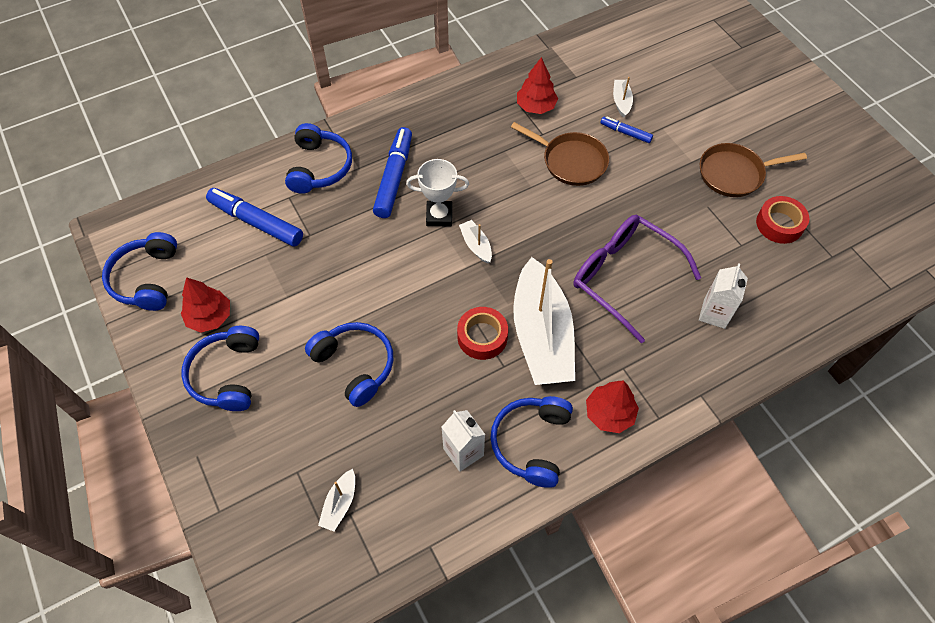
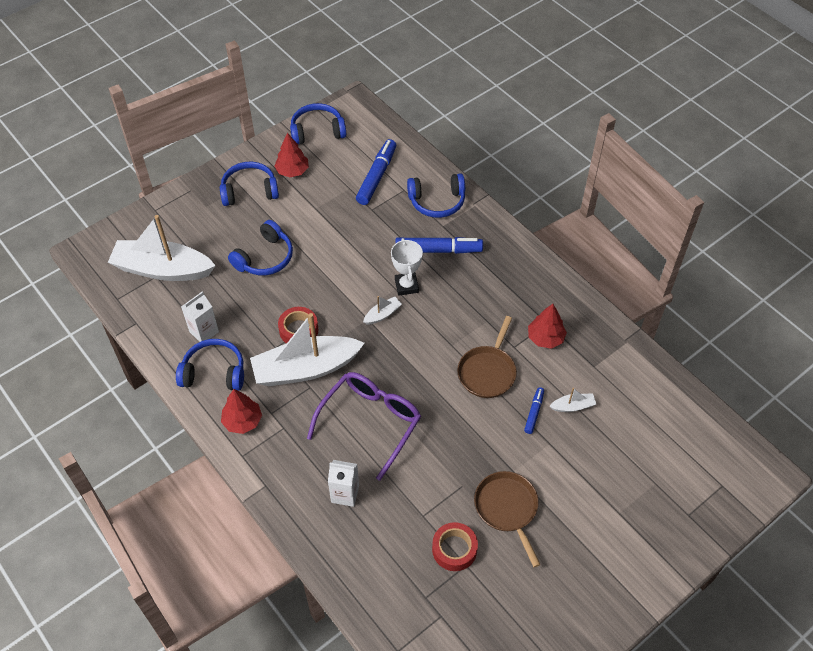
camera: 80 degrees right, 5 degrees down
white boat [318,469,355,531] -> white boat [108,215,216,281], size x2.48

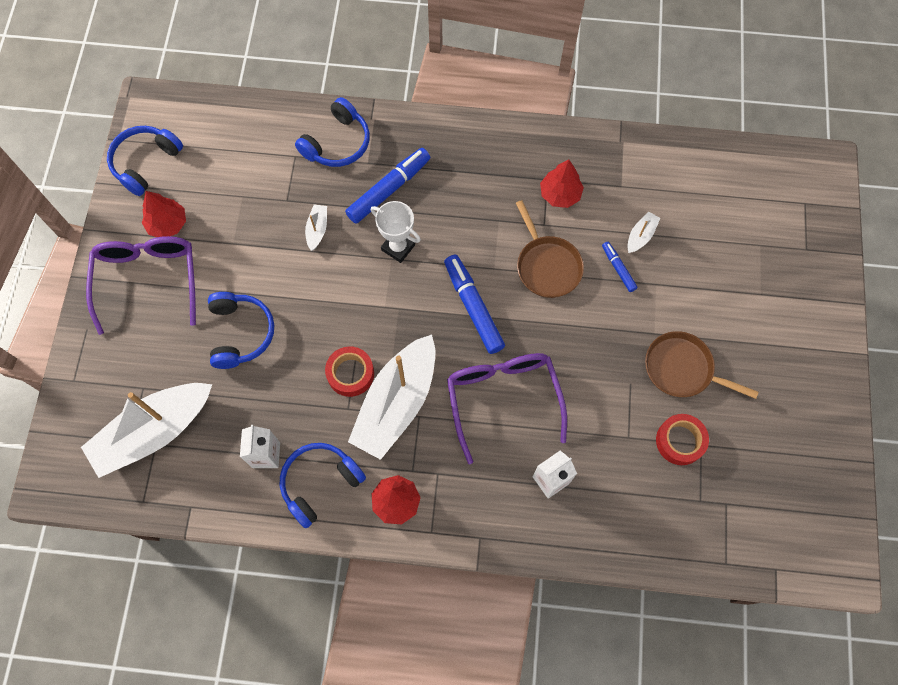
camera: 45 degrees left, 15 degrees up
blue headphones [220,162,279,206] -> purple glasses [86,236,196,335]
blue marker [356,139,396,205] -> blue marker moved to [444,254,505,354]
white boat [363,296,402,325] -> white boat moved to [305,205,327,251]

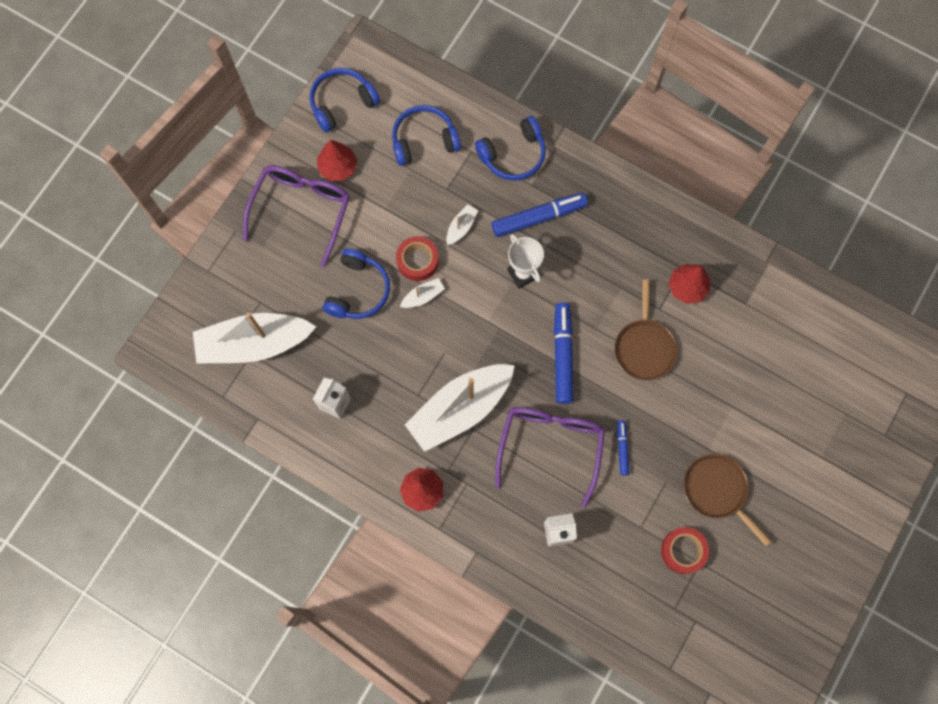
camera: 25 degrees right, 5 degrees up
blue headphones [280,443,366,528] -> blue headphones moved to [392,105,461,166]
red tape [325,346,374,397] -> red tape moved to [396,236,439,281]
blue marker [602,242,638,292] -> blue marker moved to [617,420,630,476]
white boat [627,211,660,253] -> white boat moved to [400,278,445,308]

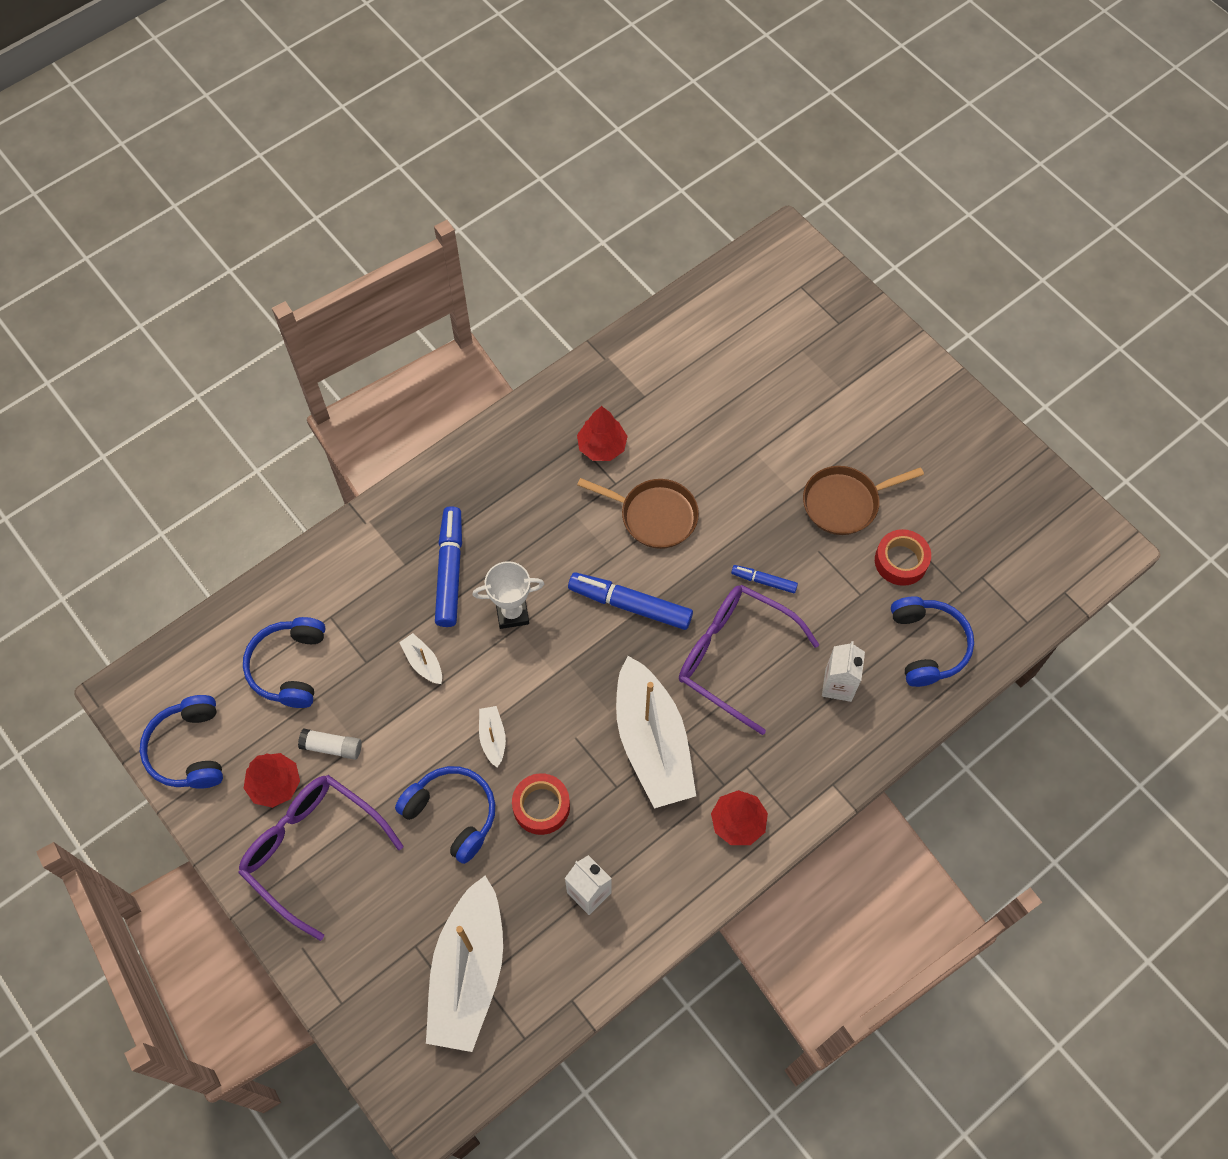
camera: 70 degrees left, 10 degrees down
red tape [396,236,439,281] -> red tape moved to [512,773,570,835]
blue headphones [475,116,546,181] -> blue headphones moved to [891,596,974,687]
none -> white glue stick [298,729,362,760]

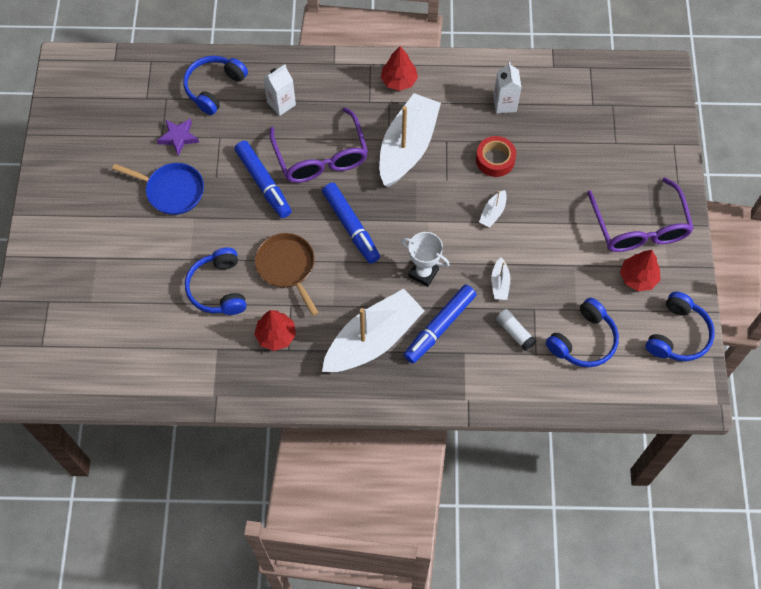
camera: 140 degrees left, 0 degrees up
white glue stick [298,729,362,760] -> white glue stick moved to [496,309,536,351]
blue headphones [395,766,495,864] -> blue headphones moved to [185,248,247,315]
white boat [426,876,503,1052] -> white boat moved to [322,289,425,372]
blue marker [731,565,798,593] -> blue marker [235,141,292,218], size x1.89
brown pan [803,466,924,535] -> blue pan [112,163,204,215]
red tape [875,529,931,586] -> purple star [157,118,199,156]

